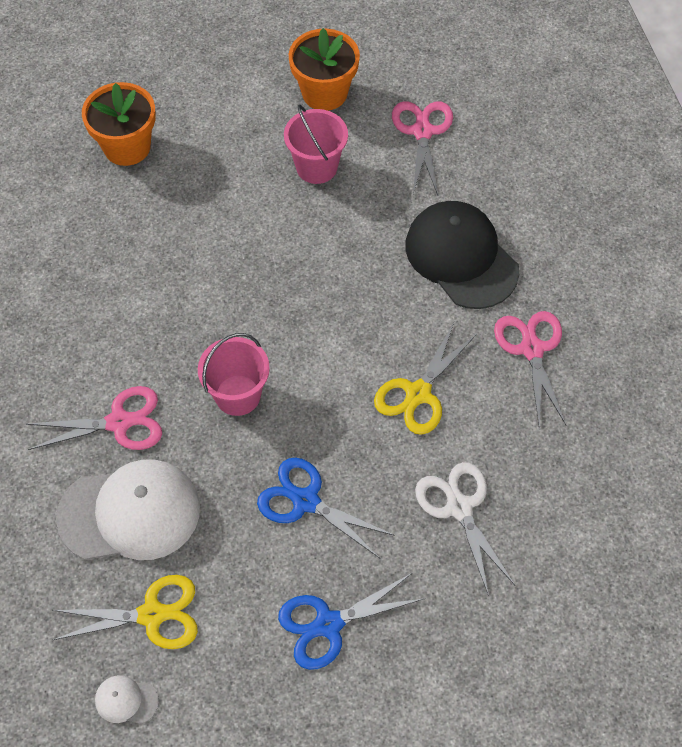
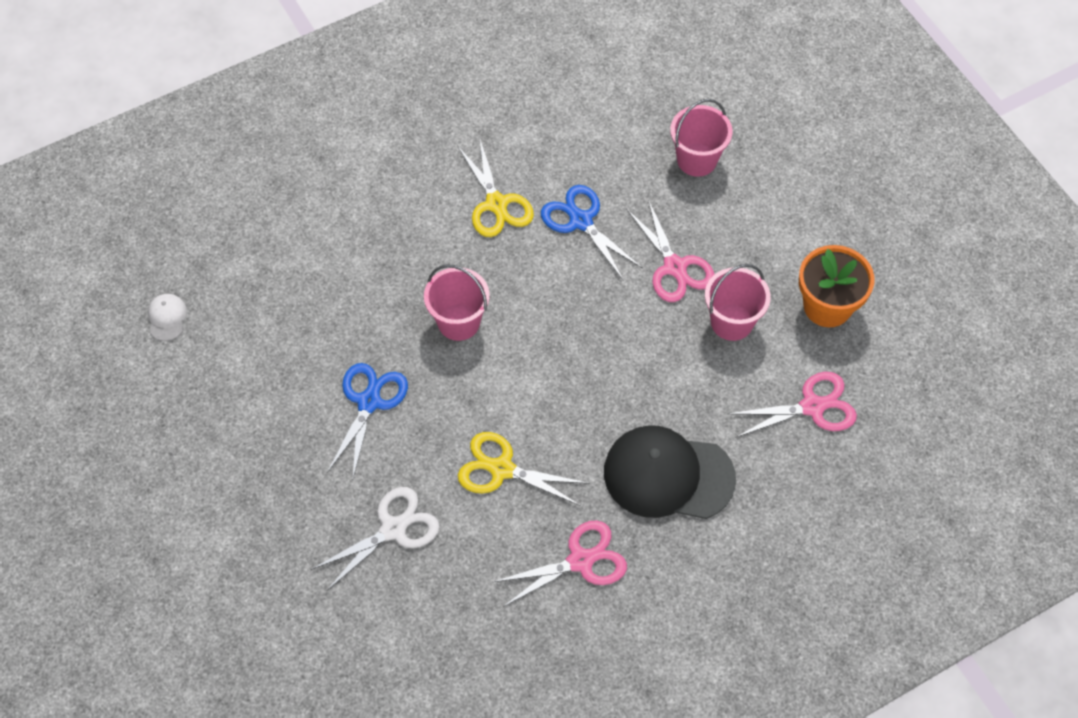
camera: 75 degrees right, 0 degrees up
pink scissors [26,386,162,450] -> pink scissors moved to [626,199,715,302]
yellow scissors [52,575,198,649] -> yellow scissors moved to [457,140,534,237]
white cap [56,460,200,560] -> none
orange flower pot [82,82,156,166] -> pink bucket [670,99,733,177]
blue scissors [278,573,425,670] -> blue scissors moved to [541,185,643,280]
black cap [405,201,519,309] -> black cap turned 120 degrees counterclockwise [604,425,736,519]

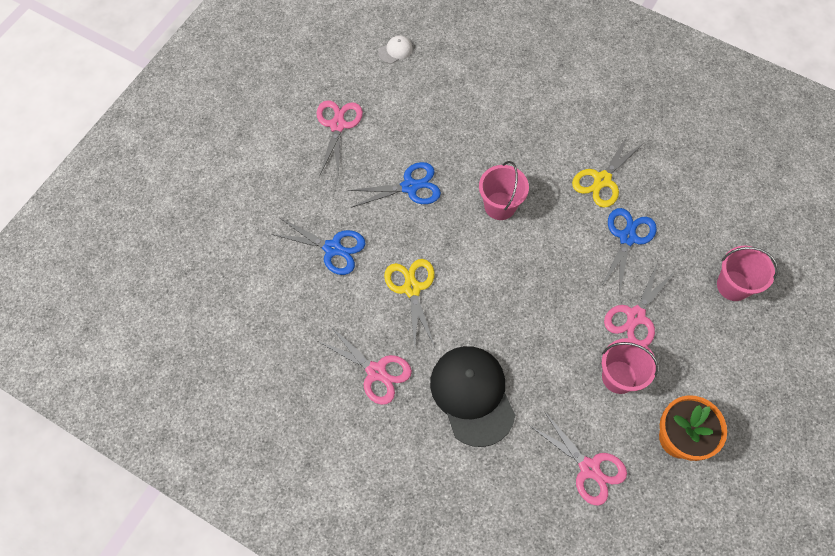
camera: 60 degrees right, 5 degrees up
white scissors [311,487,440,591] -> blue scissors [271,218,365,275]
none -> pink scissors [316,100,363,177]

